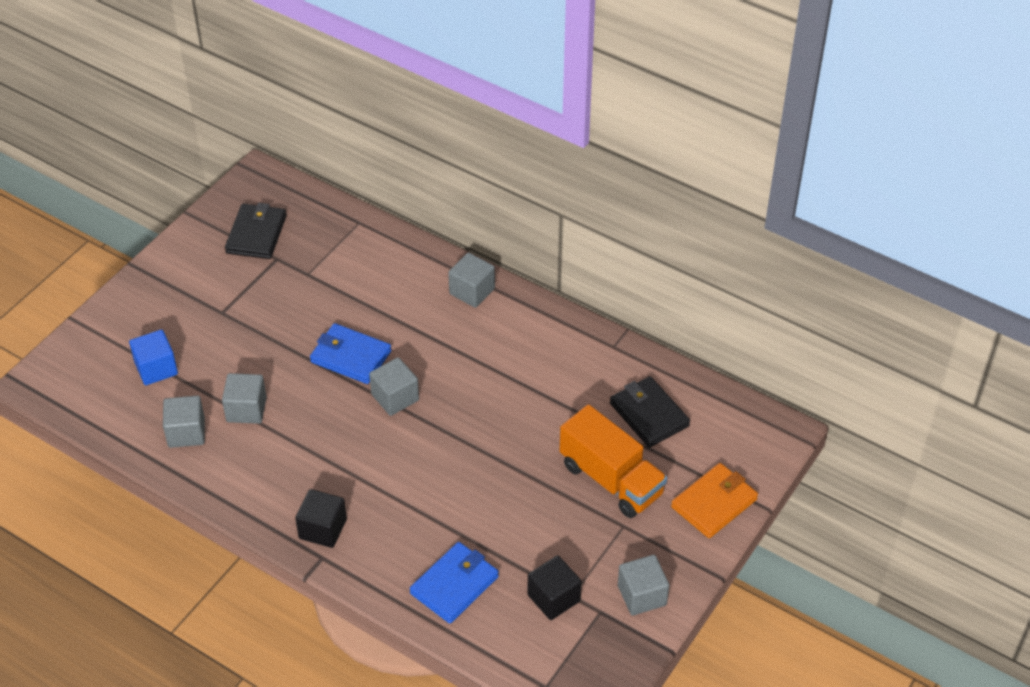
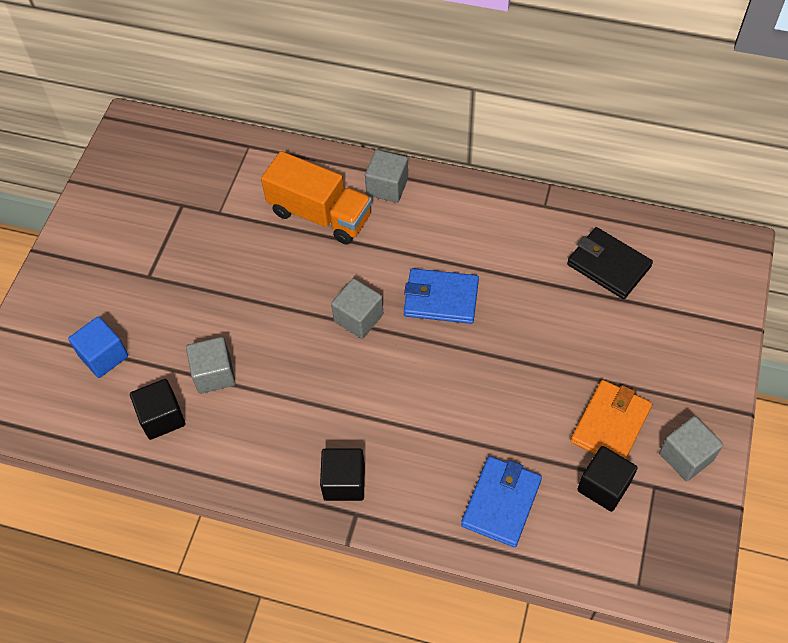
camera: 15 degrees left, 10 degrees up
grey cube [163,396,205,448] -> black cube [130,379,185,440]
black wallet [225,203,287,259] -> none
blue wallet [310,323,391,384] -> blue wallet moved to [404,268,479,324]
orange truck [560,404,667,518] -> orange truck moved to [261,151,372,244]
orange wallet [671,463,758,538] -> orange wallet moved to [571,380,652,459]

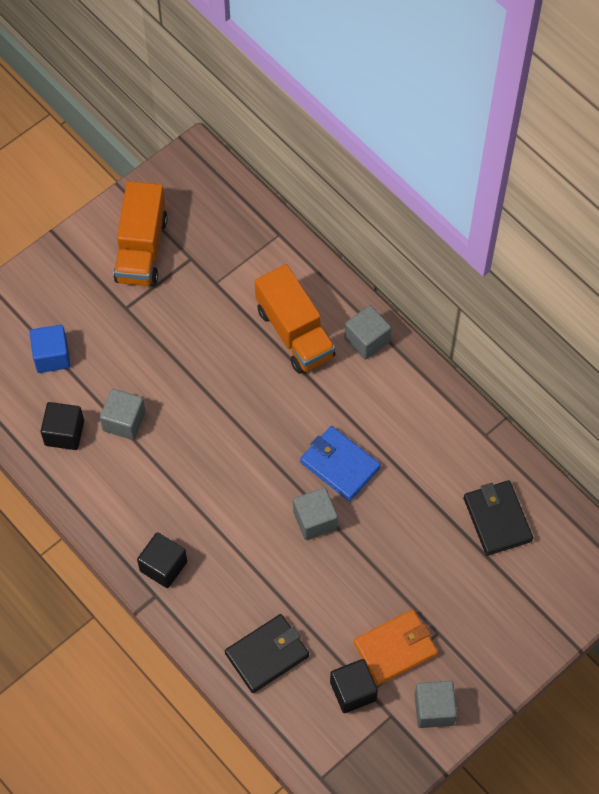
camera: 30 degrees right, 5 degrees up
grey cube [331,278,383,339] -> grey cube moved to [293,487,338,540]
blue wallet [461,456,542,547] -> black wallet [225,614,309,693]
none -> orange truck [113,181,168,286]

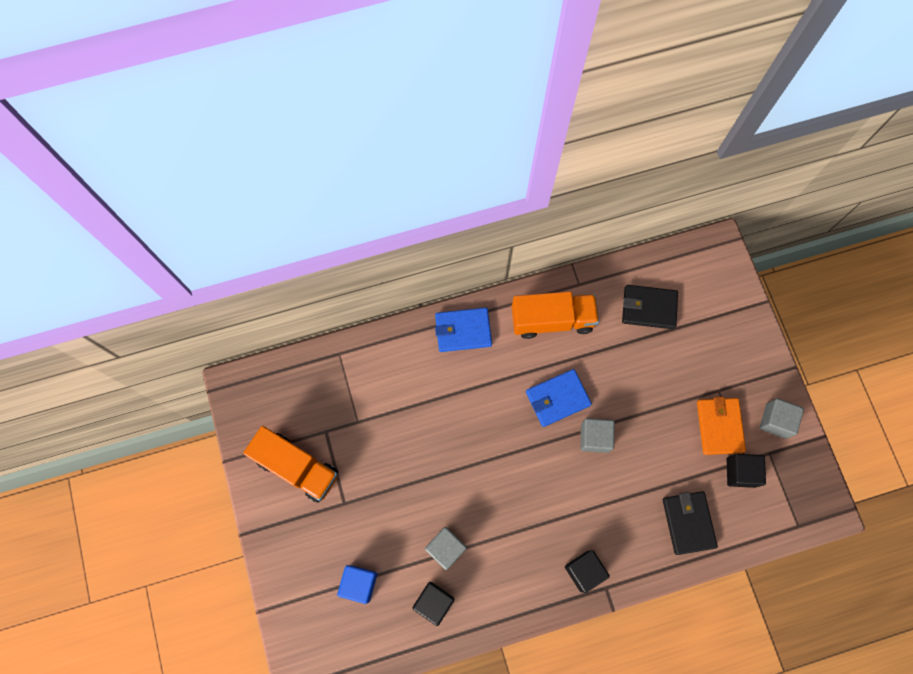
camera: 65 degrees left, 10 degrees up
orange truck [255,264,335,374] -> orange truck moved to [512,291,599,339]
grey cube [344,305,391,360] -> blue wallet [435,308,492,352]

